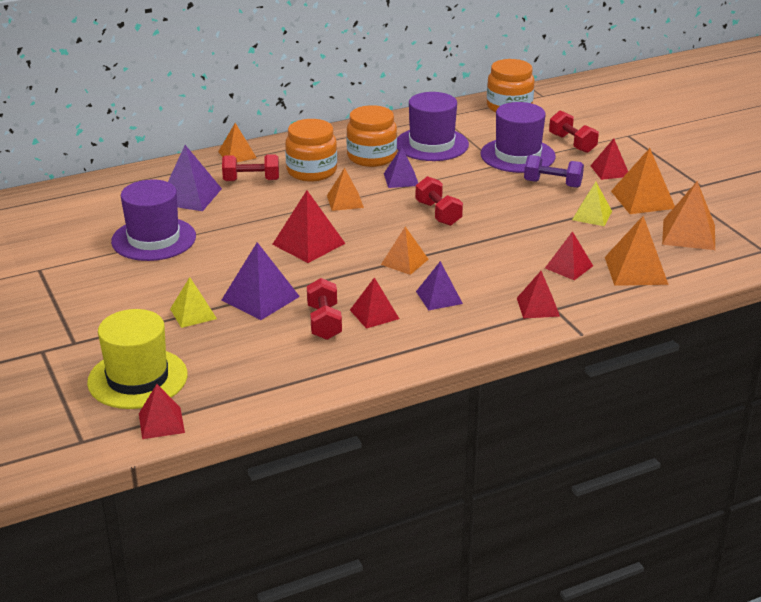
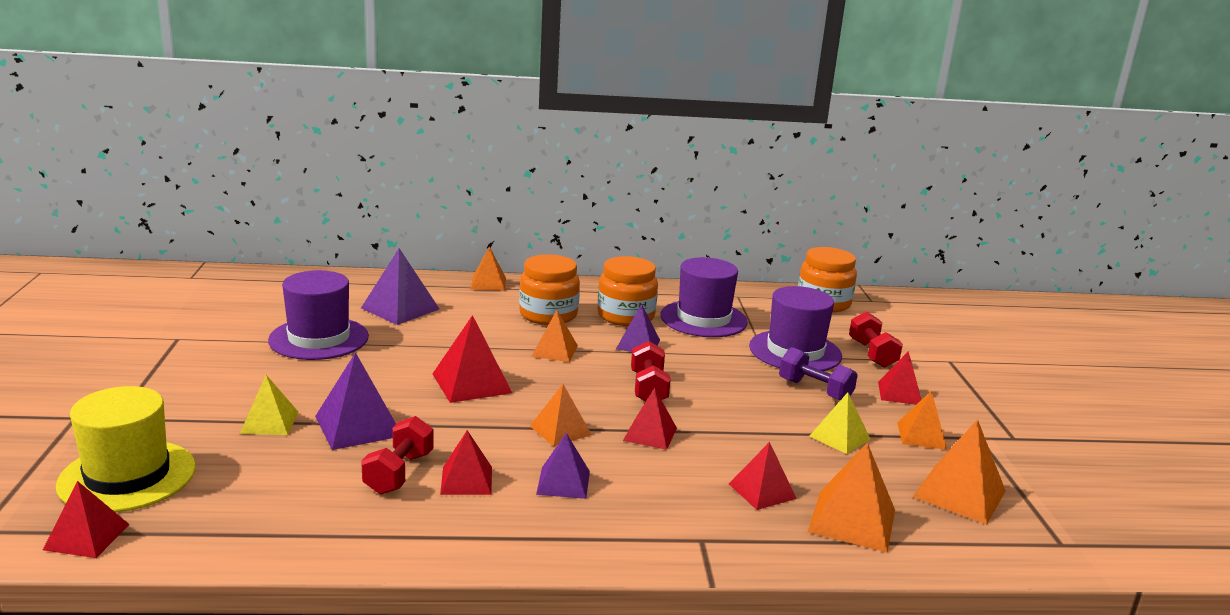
camera: 20 degrees right, 10 degrees down
red dumbbell [222,154,279,181] -> none
red pyramid [517,271,560,319] -> red pyramid moved to [623,388,677,450]
orange pyramid [611,148,675,214] -> orange pyramid [897,391,947,450], size x0.66

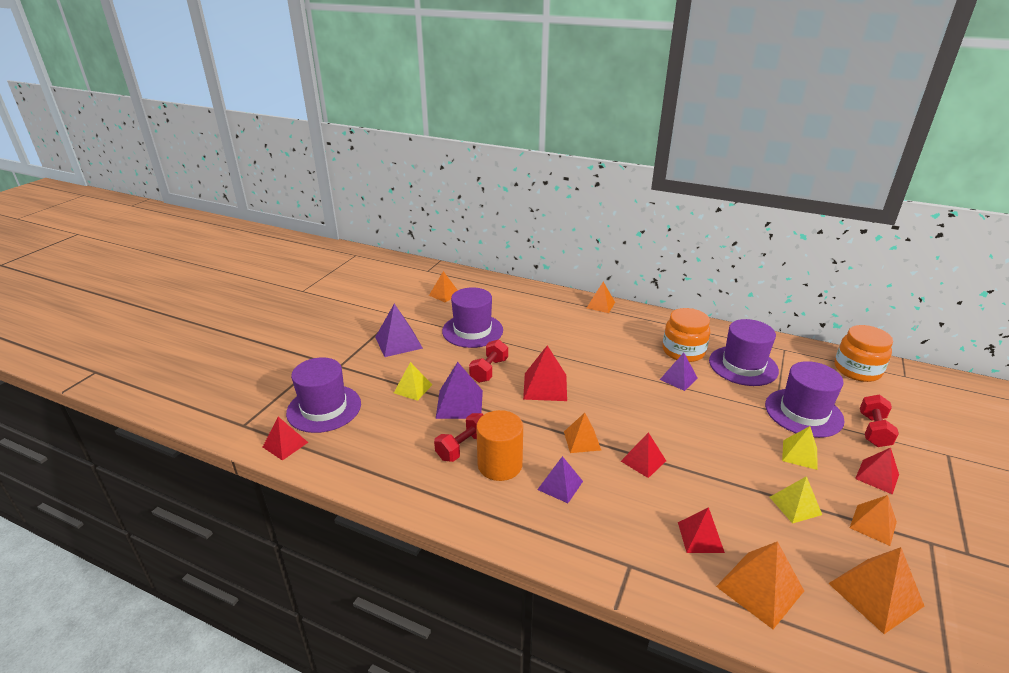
camera: 30 degrees right, 10 degrees up
yellow hat [56,386,196,512] -> purple hat [286,357,361,433]
purple pyramid [361,248,439,325] -> purple pyramid moved to [375,304,423,357]
red pyramid [440,430,492,495] -> orange cylinder [476,410,523,481]
orange jar [519,254,580,325] -> none
orange pyramid [531,310,578,362] -> orange pyramid moved to [429,271,458,302]
red dumbbell [631,341,671,402] -> red dumbbell moved to [469,339,508,383]
purple dumbbell [779,347,858,400] -> yellow pyramid [782,426,818,470]

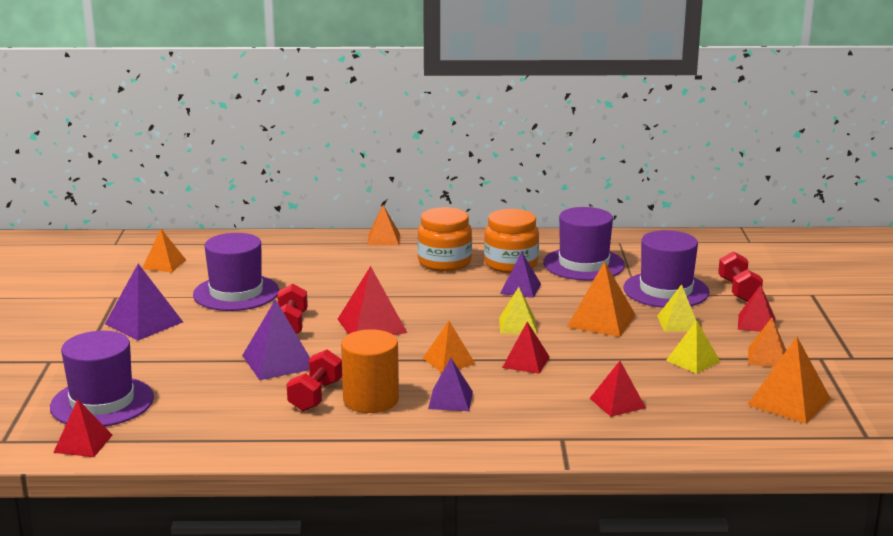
camera: 25 degrees left, 10 degrees down
yellow pyramid [394,362,432,401] -> yellow pyramid moved to [499,287,537,334]
orange pyramid [716,541,804,629] -> orange pyramid moved to [567,261,636,337]
orange jar [834,325,893,382] -> orange jar moved to [417,207,472,272]

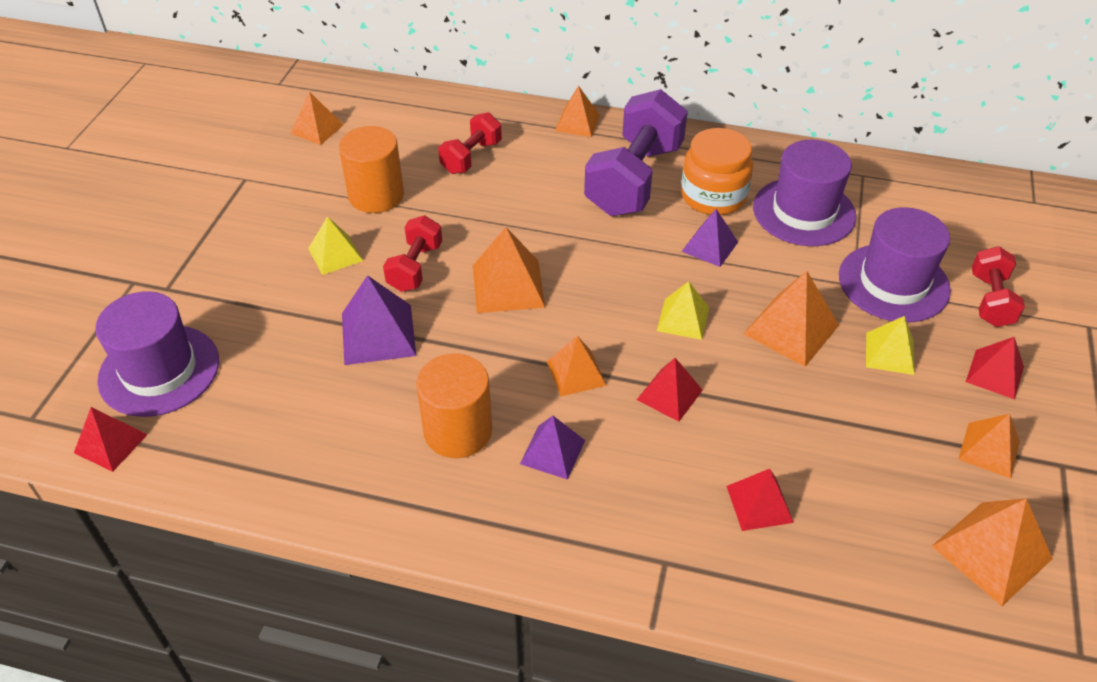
camera: 15 degrees right, 25 degrees up
purple pyramid [105,264,183,340] -> none
purple hat [193,233,279,311] -> orange cylinder [339,126,404,213]
red dumbbell [287,349,342,411] -> red dumbbell moved to [438,112,502,174]
red pyramid [338,266,407,335] -> orange pyramid [473,227,545,313]
orange jar [417,207,472,272] -> purple dumbbell [584,89,688,216]
yellow pyramid [666,320,721,374] -> yellow pyramid moved to [308,216,363,275]

